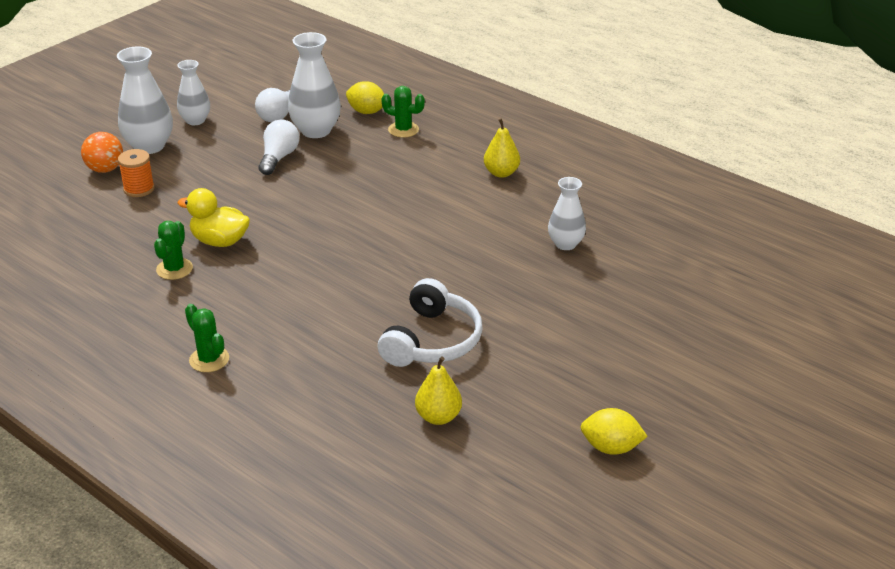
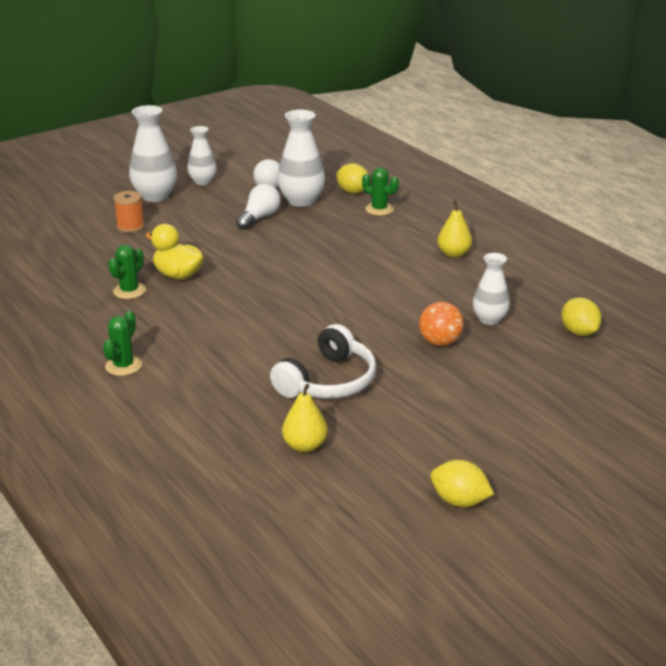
camera: 15 degrees right, 5 degrees down
orange ball [81,132,123,173] -> orange ball moved to [419,302,464,346]
green cactus [185,304,229,372] -> green cactus turned 45 degrees clockwise [103,311,142,376]
none -> yellow lemon [561,297,602,336]

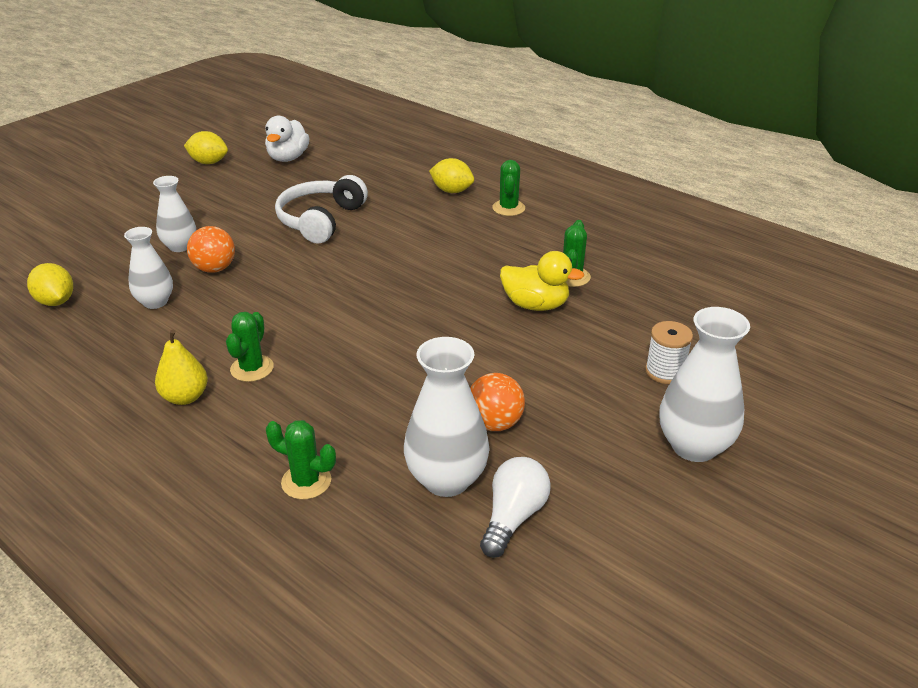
camera: 165 degrees right, 5 degrees up
orange spool [114,191,144,233] -> white spool [645,321,693,384]
white vase [187,126,217,185] -> white vase moved to [153,176,196,252]
white light bulb [236,184,281,230] -> orange ball [470,373,525,431]
yellow pear [282,384,328,453] -> none
yellow lemon [336,163,369,194] -> yellow lemon moved to [429,158,474,193]
none -> green cactus [226,312,274,382]
none -> white duck [265,116,309,162]

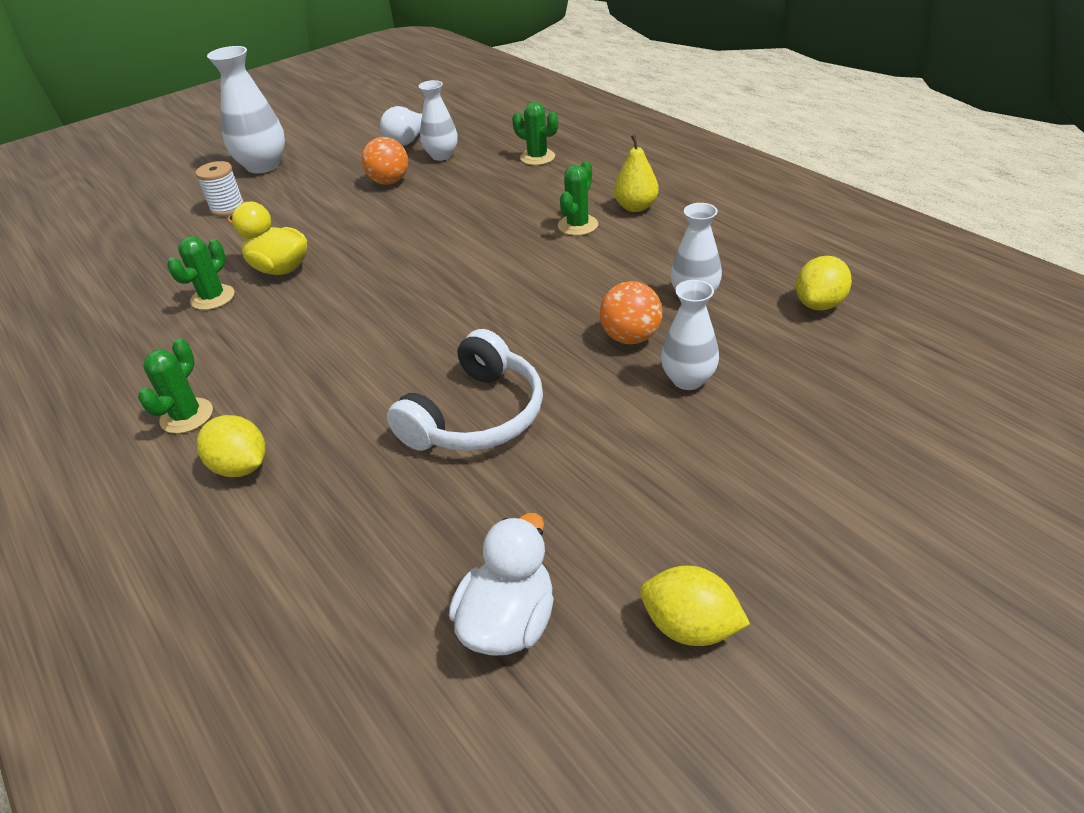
camera: 165 degrees left, 5 degrees up
yellow lemon [27,263,73,306] -> yellow lemon turned 60 degrees clockwise [796,256,852,311]
white vase [404,337,490,497] -> white vase [419,80,458,161], size x0.64

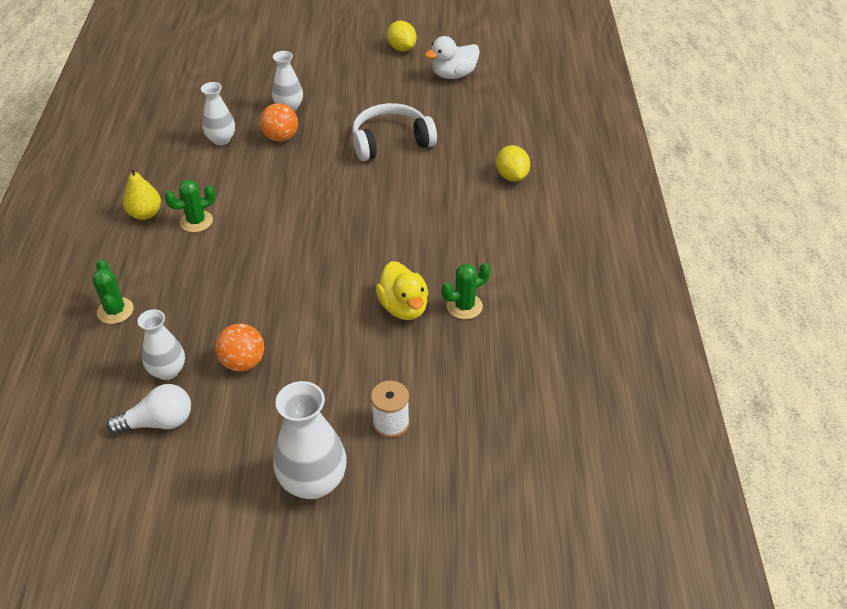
camera: 145 degrees left, 5 degrees up
green cactus [138,339,213,434] -> none
yellow lemon [796,256,852,311] -> none

